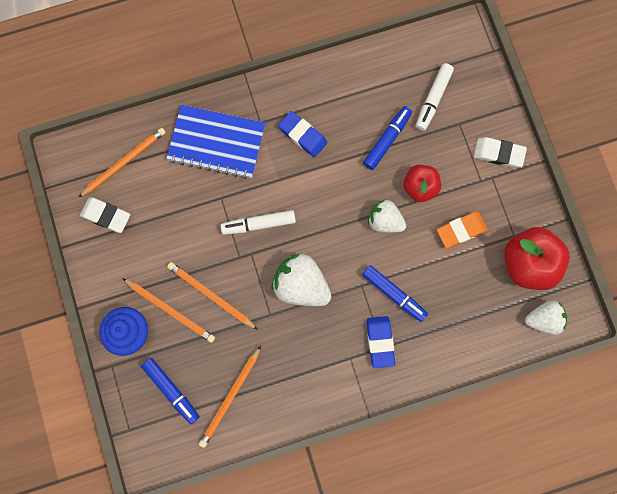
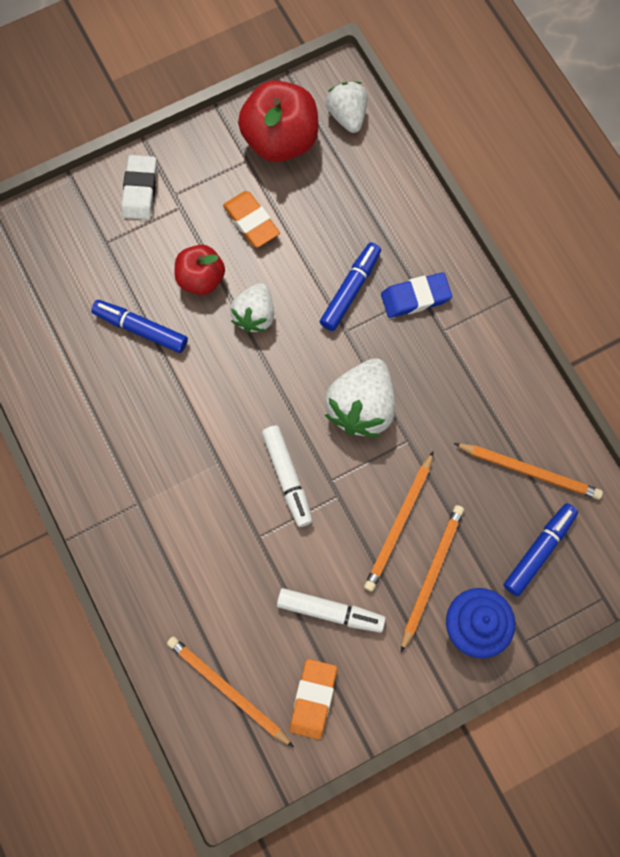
camera: 100 degrees left, 5 degrees down
white eraser [80,197,130,233] -> orange eraser [290,659,337,740]
blue notebook [166,105,265,179] -> none
blue eraser [278,111,327,157] -> none
white marker [416,63,454,131] -> white marker moved to [277,588,386,633]

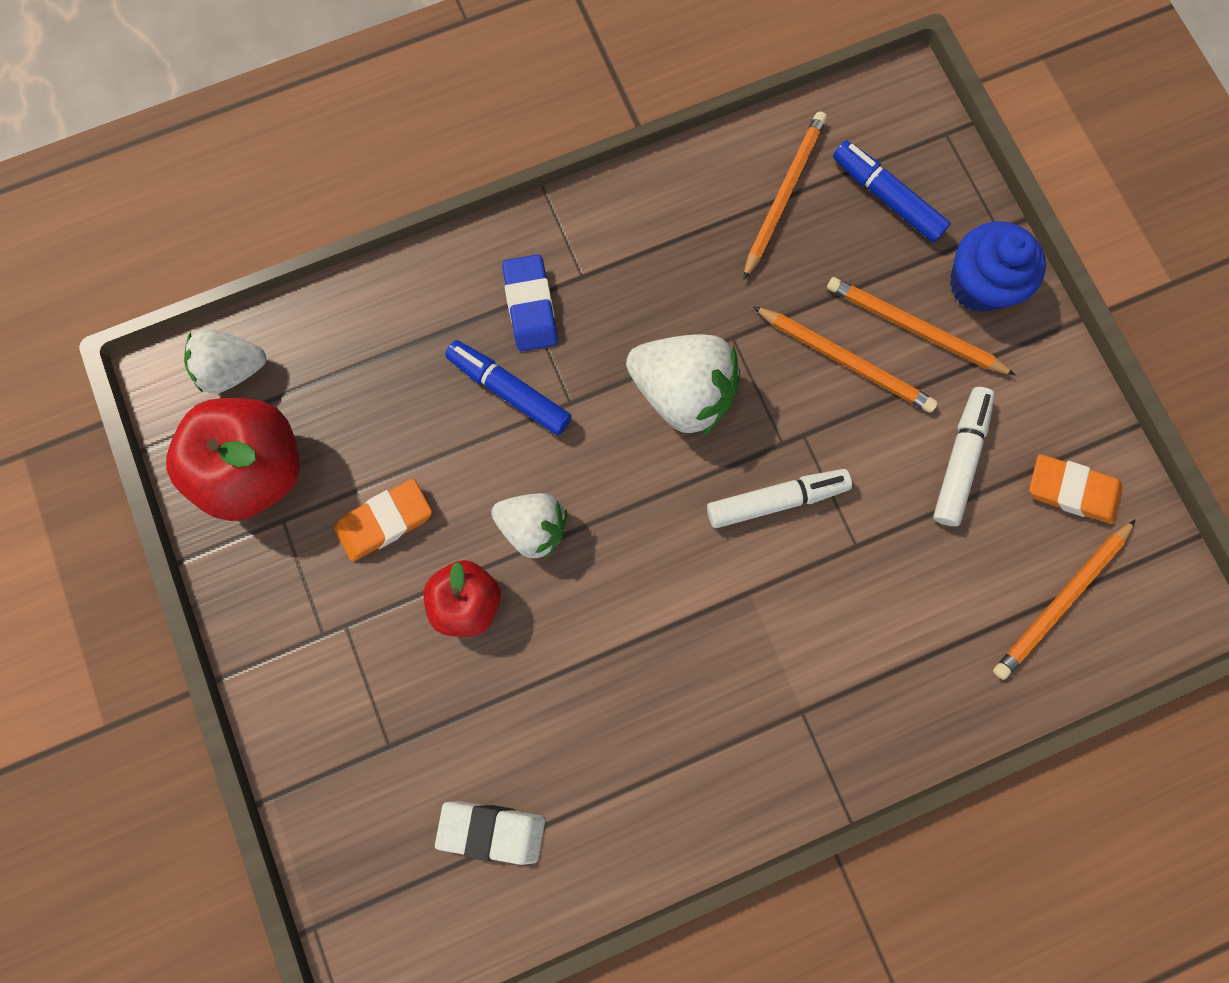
camera: 85 degrees left, 5 degrees up
blue marker [91,300,188,353] -> none
white eraser [122,155,157,220] -> white eraser moved to [435,801,545,865]

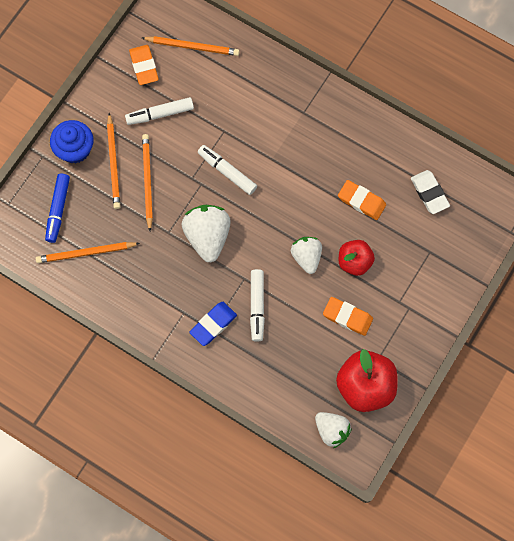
camera: 125 degrees left, 5 degrees down
blue marker [445,340,572,435] -> white marker [250,269,265,342]
none -> orange eraser [338,180,386,220]

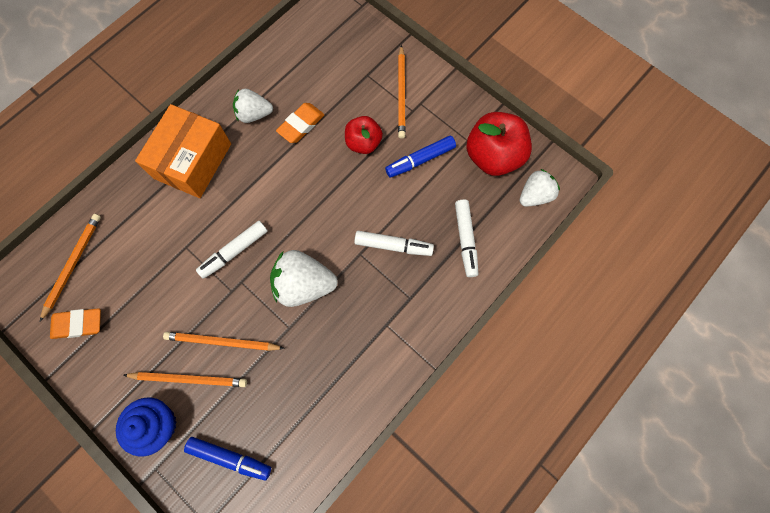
camera: 80 degrees left, 0 degrees up
orange pencil [36,242,140,263] -> orange pencil moved to [398,45,406,139]
white marker [125,97,194,125] -> white marker moved to [455,200,478,277]
blue eraser [189,302,237,346] -> none
white strawberry [291,237,322,274] -> white strawberry moved to [233,89,273,123]
orange eraser [323,297,373,336] -> blue marker [385,136,456,178]
white eraser [411,170,450,214] -> none
none -> orange box [135,104,231,198]

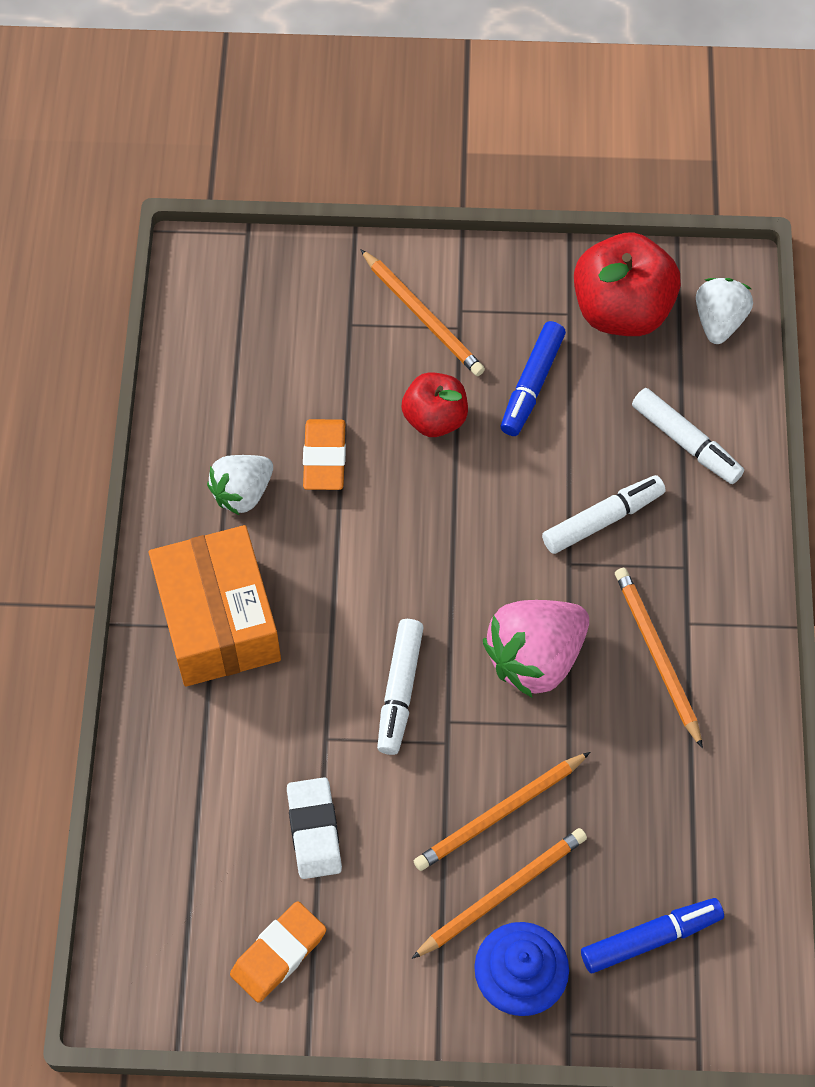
camera: 40 degrees left, 10 degrees down
orange pencil [40,214,101,322] -> orange pencil moved to [615,568,703,748]
white strawberry [270,250,338,307] -> pink strawberry [483,600,589,698]
none -> white eraser [287,777,342,879]

